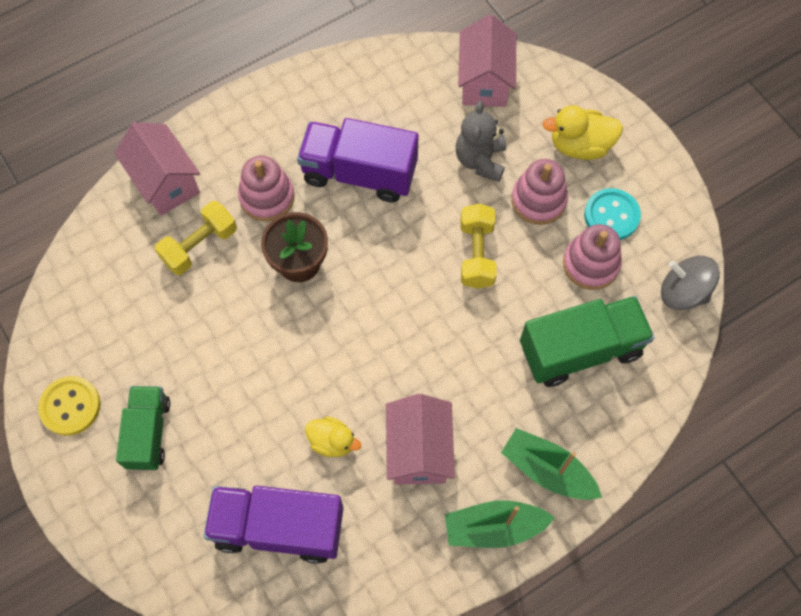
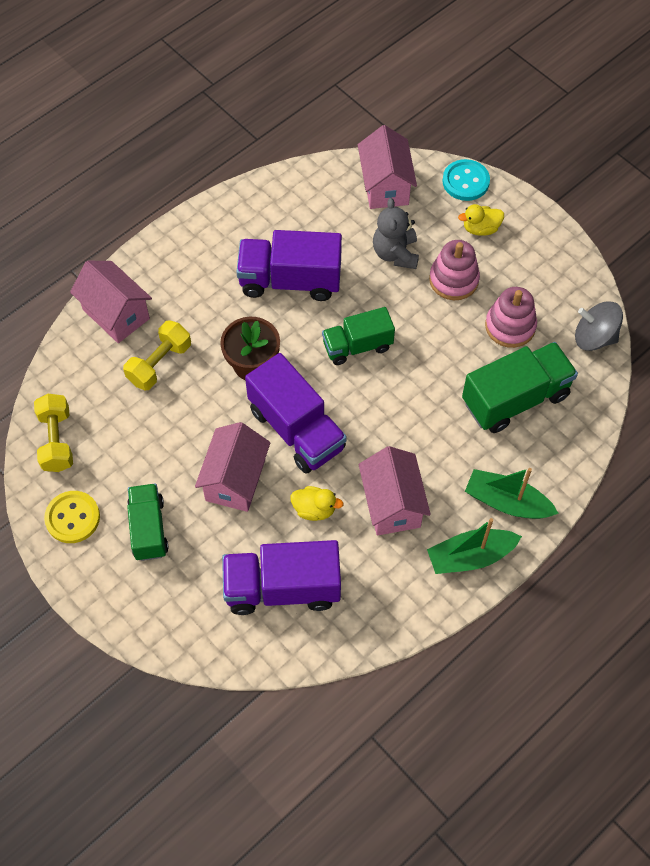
camera: 10 degrees left, 5 degrees down
pink stacking toy [238,156,295,221] -> none
yellow dumbbell [461,204,497,289] -> yellow dumbbell moved to [34,394,73,472]
yellow duck [542,105,623,160] -> yellow duck [458,204,504,236], size x0.67
turquoise button [584,188,641,240] -> turquoise button moved to [442,159,490,201]
none -> pink house [195,422,271,512]
none -> purple truck [245,353,347,474]
none -> green truck [322,307,395,365]

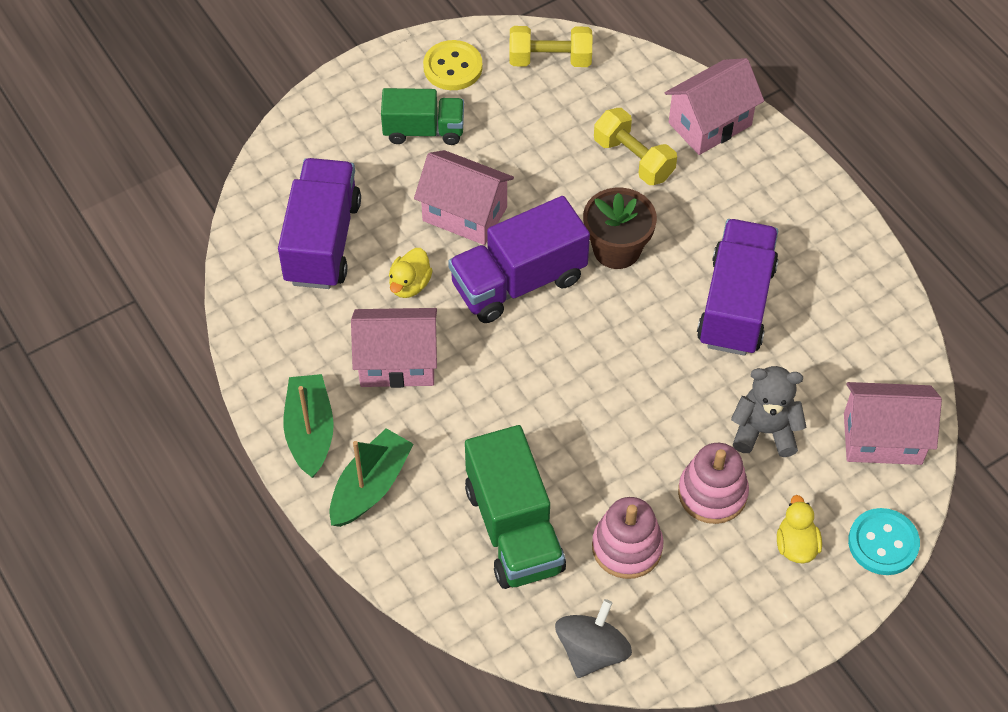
camera: 100 degrees right, 5 degrees down
green truck [322,307,395,365] -> none

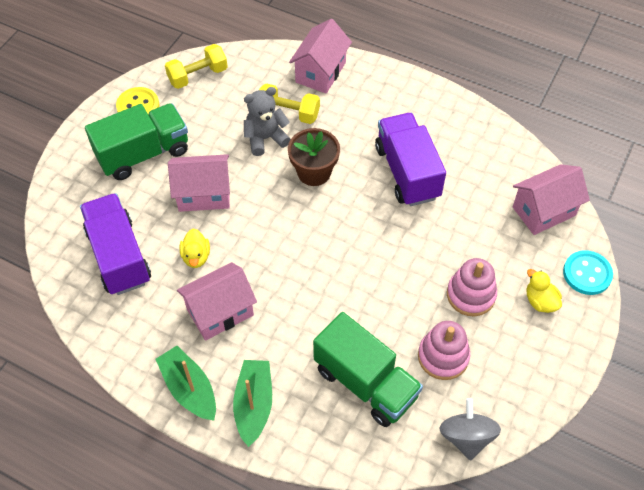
camera: 30 degrees left, 0 degrees up
green truck [381,88,464,145] -> green truck [85,103,188,180], size x1.54
purple truck [448,196,590,323] -> none
grey teddy bear [731,366,807,457] -> grey teddy bear moved to [244,87,291,156]

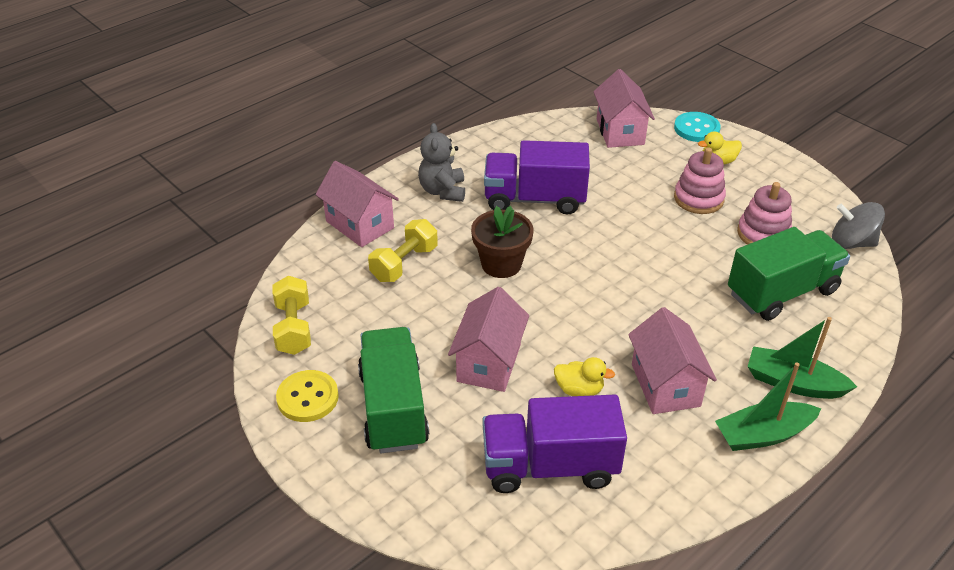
camera: 70 degrees left, 15 degrees down
grey teddy bear [244,87,291,156] -> grey teddy bear moved to [418,123,465,202]

